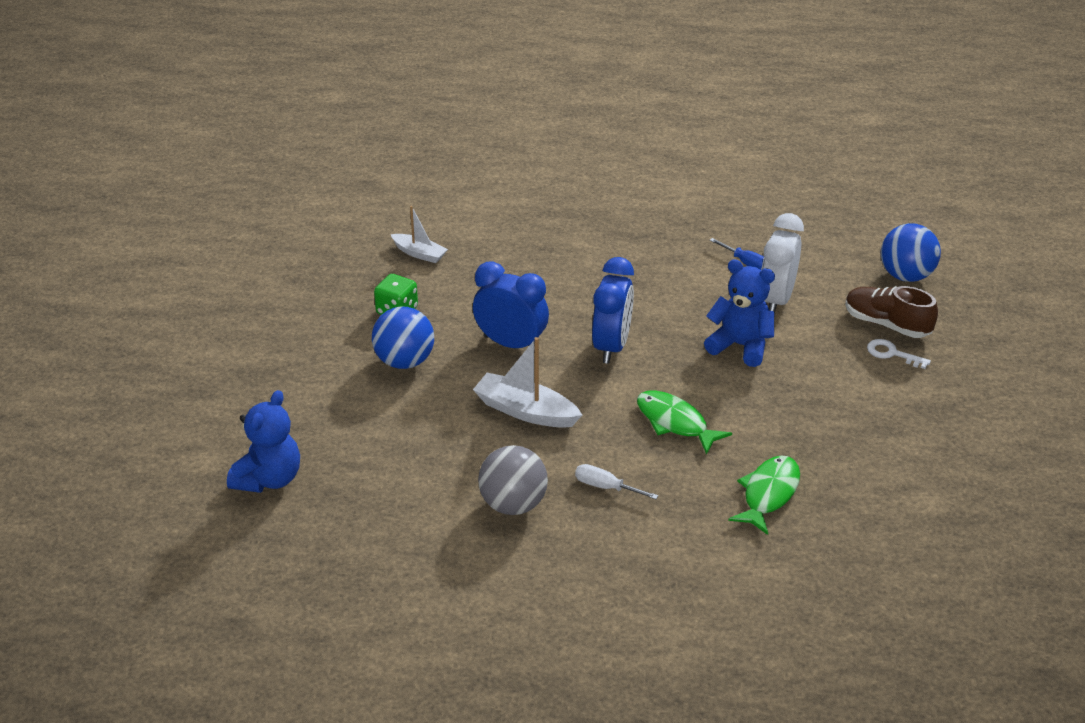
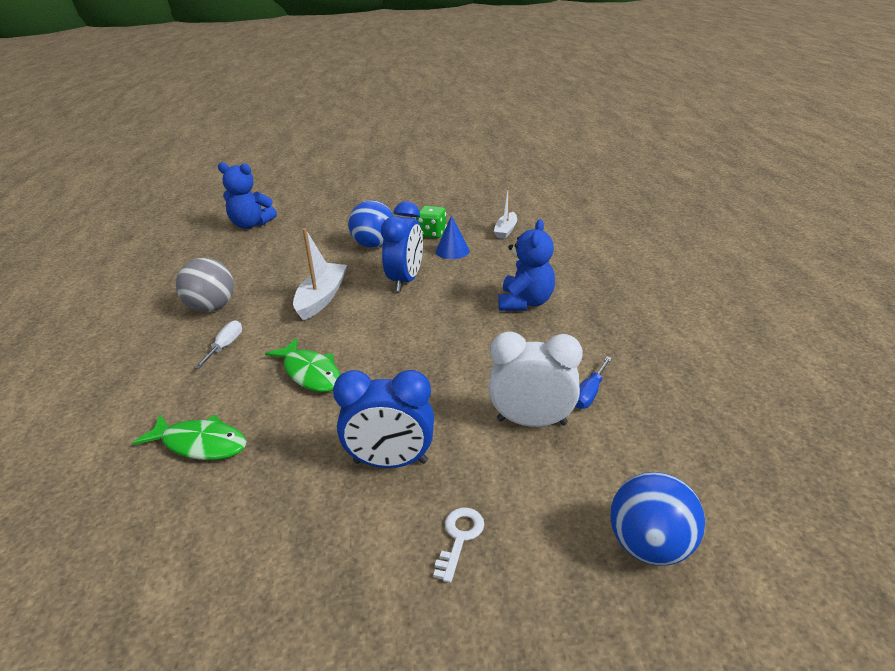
camera: 80 degrees right, 5 degrees down
blue clock [592,257,634,364] -> blue clock moved to [333,370,434,468]
green fish [637,390,732,455] -> green fish turned 105 degrees clockwise [265,338,340,392]
blue teddy bear [704,259,775,367] -> blue teddy bear moved to [498,219,555,311]
brown shoe [845,286,938,338] -> none
none -> blue cone [436,215,470,259]

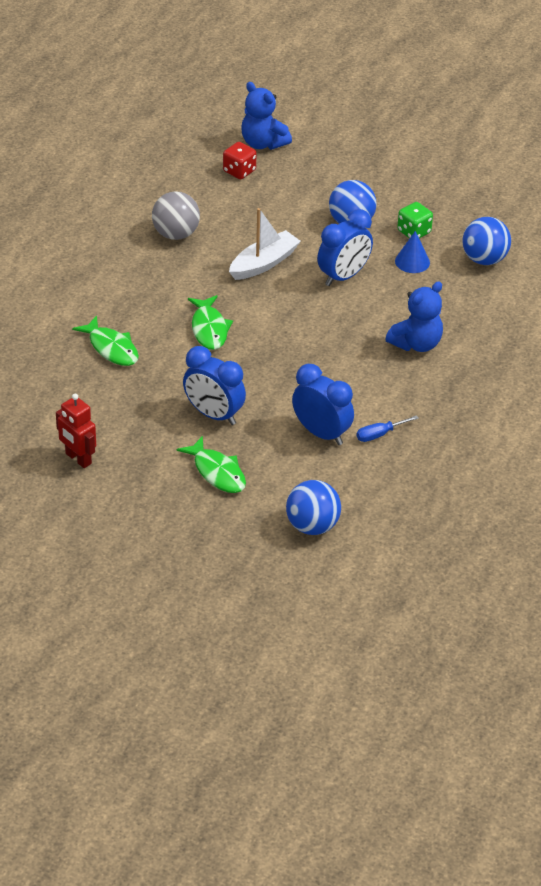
camera: 30 degrees right, 10 degrees up
white screwdriver [194,320,242,369] -> none
white key [433,508,484,583] -> green fish [176,436,246,493]
white clock [489,331,583,427] -> blue clock [292,364,354,445]
white boat [494,187,517,239] -> blue ball [463,217,511,265]
none -> red robot [56,394,96,468]
none -> red dice [223,142,256,179]

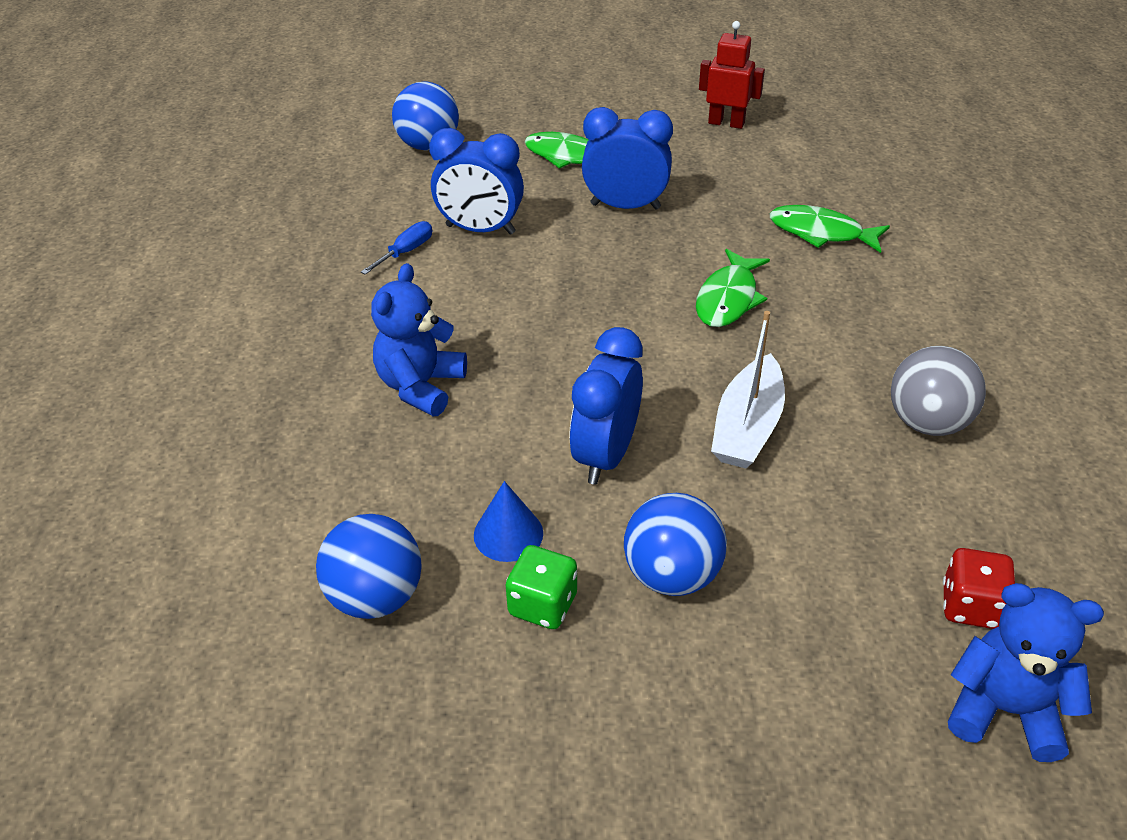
camera: 155 degrees right, 0 degrees up
green fish [188,295,233,350] -> green fish turned 120 degrees counterclockwise [696,249,770,327]

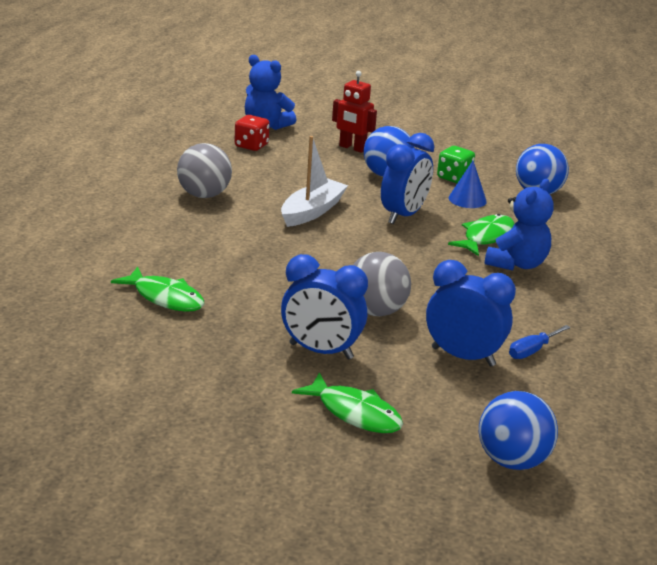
camera: 170 degrees left, 15 degrees down
green fish [696,249,770,327] -> green fish moved to [448,214,514,256]
red robot [699,21,765,129] -> red robot moved to [332,71,377,153]
none -> grey ball [353,252,411,316]

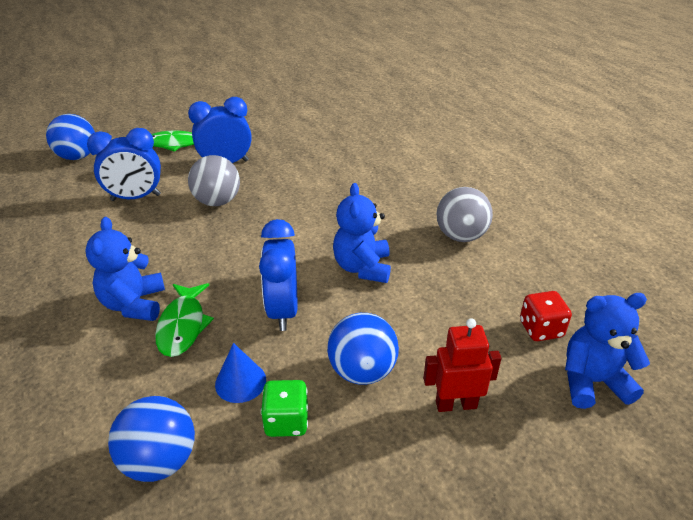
camera: 145 degrees right, 10 degrees up
green fish [111,267,204,312] -> none
white boat [281,136,348,227] -> blue teddy bear [333,183,391,283]
blue screwdriver [509,325,571,359] -> none

